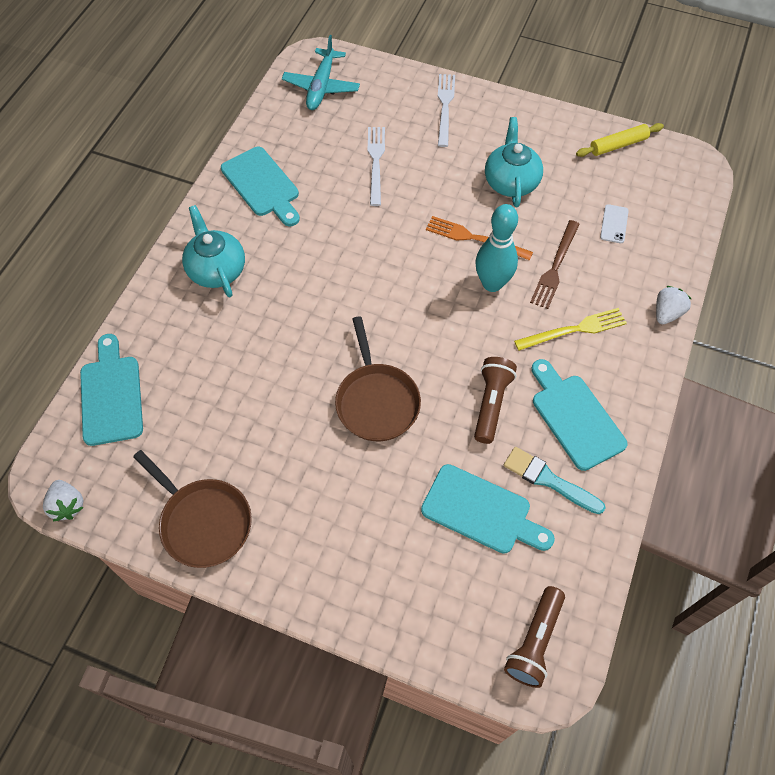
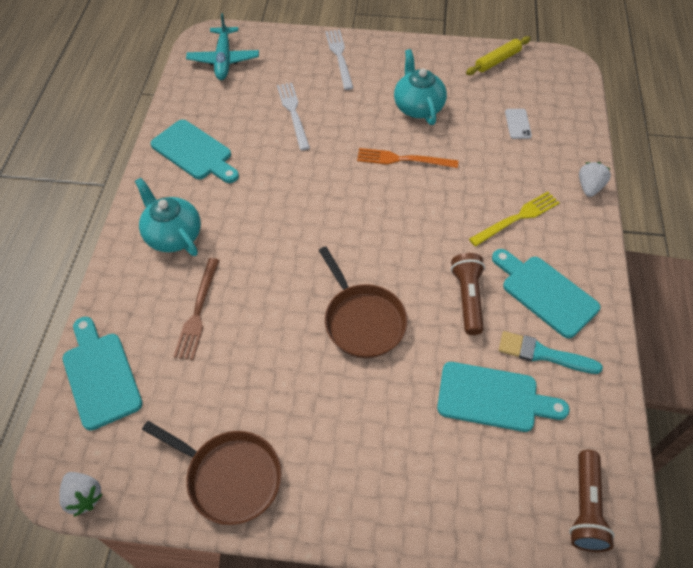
camera: 15 degrees left, 5 degrees down
turquoise bowling pin [475,204,518,292] -> none
brown fork [530,220,580,309] -> brown fork moved to [173,258,220,360]

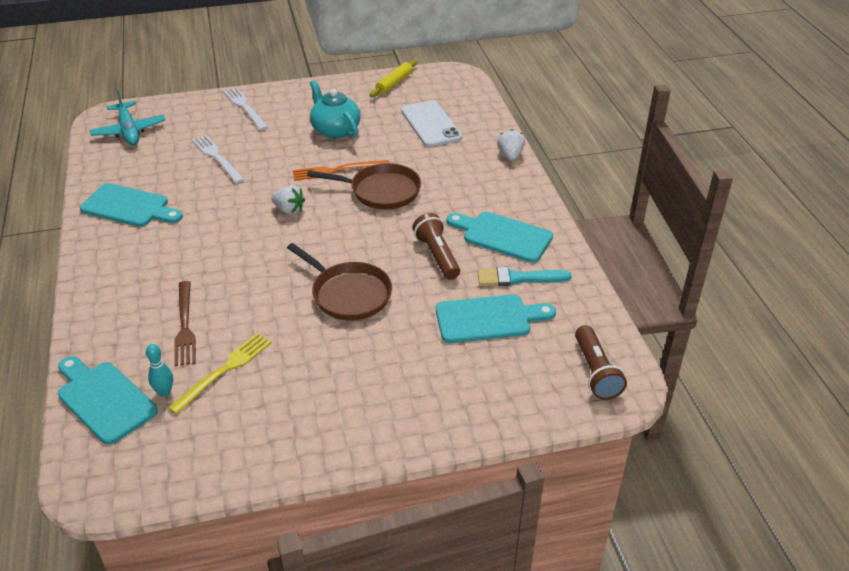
camera: 20 degrees left, 15 degrees down
white strawberry [59,472,103,517] -> white strawberry moved to [271,185,305,215]
turquoise teapot [135,178,201,256] -> none
brown pan [142,421,282,525] -> brown pan moved to [307,163,421,210]
yellow fork [469,192,560,246] -> yellow fork moved to [168,333,271,414]
white phone [505,109,532,139] -> white phone [401,100,462,147], size x1.99
none -> turquoise bowling pin [146,344,173,397]

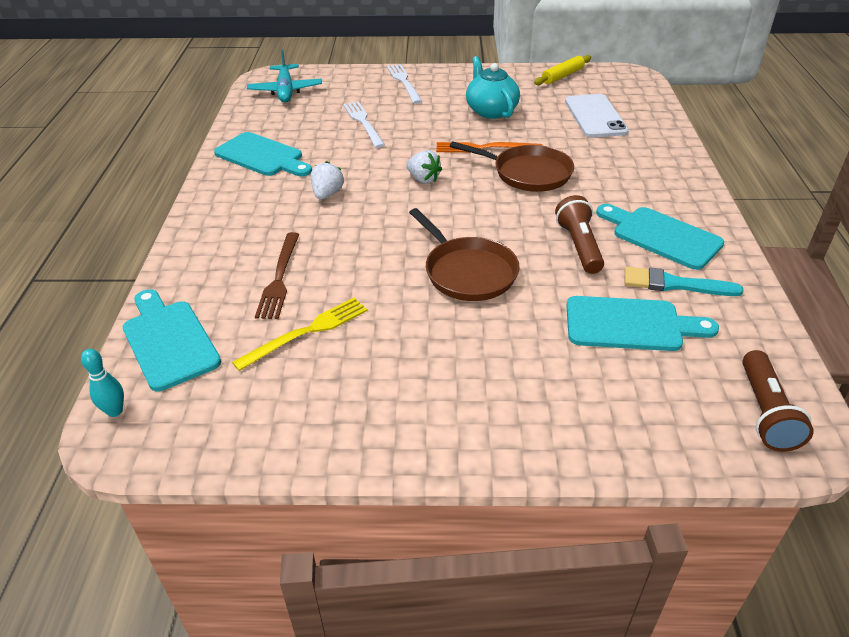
camera: 15 degrees right, 0 degrees up
turquoise bowling pin [146,344,173,397] -> turquoise bowling pin moved to [81,349,124,417]
white strawberry [497,129,525,161] -> white strawberry moved to [311,161,344,199]

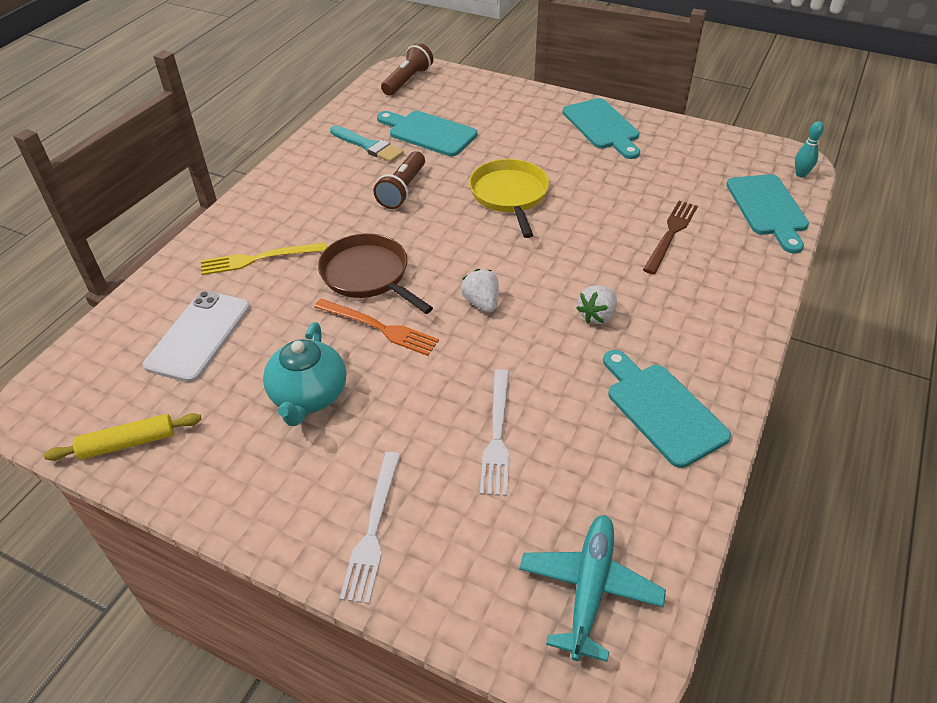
camera: 155 degrees left, 5 degrees up
yellow fork [232,298,368,371] -> yellow fork moved to [201,242,327,275]
brown pan [409,208,520,301] -> yellow pan [469,159,549,238]
turquoise cutting board [596,204,724,270] -> turquoise cutting board moved to [563,98,640,159]

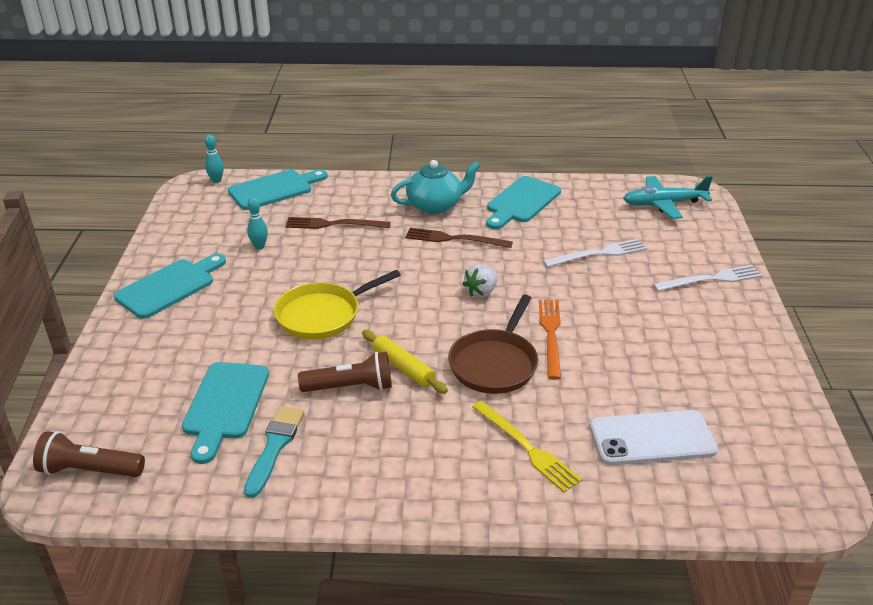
camera: 115 degrees left, 10 degrees down
yellow rolling pin [44,413,202,461] -> yellow rolling pin moved to [362,330,448,394]
turquoise teapot [263,322,346,426] -> turquoise teapot moved to [391,160,480,214]
white strawberry [576,285,617,324] -> brown fork [406,228,513,248]
none -> turquoise bowling pin [247,197,268,249]

